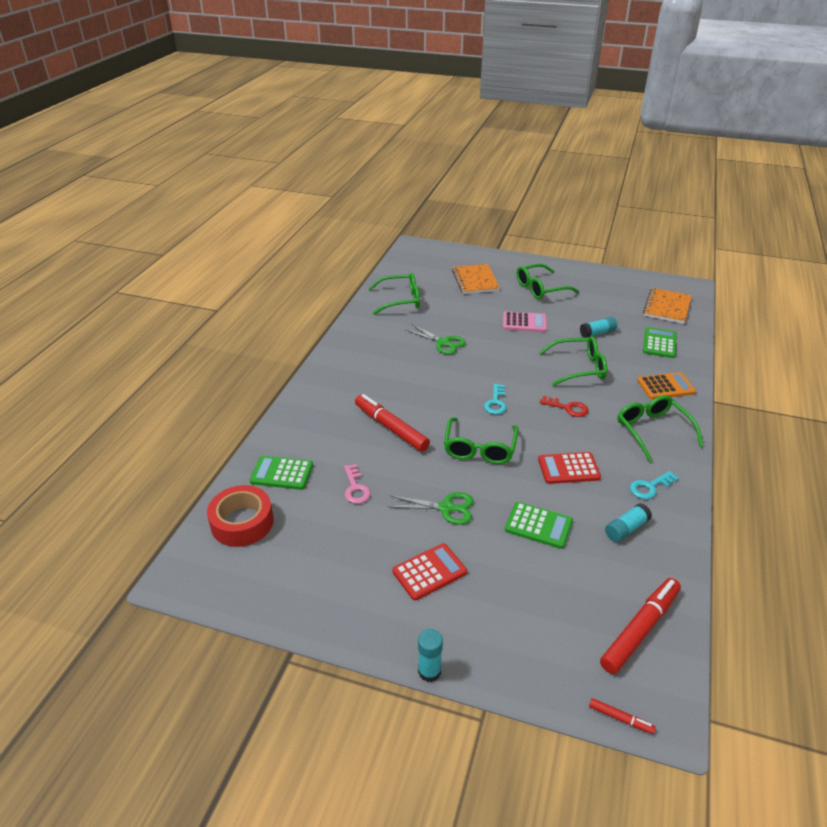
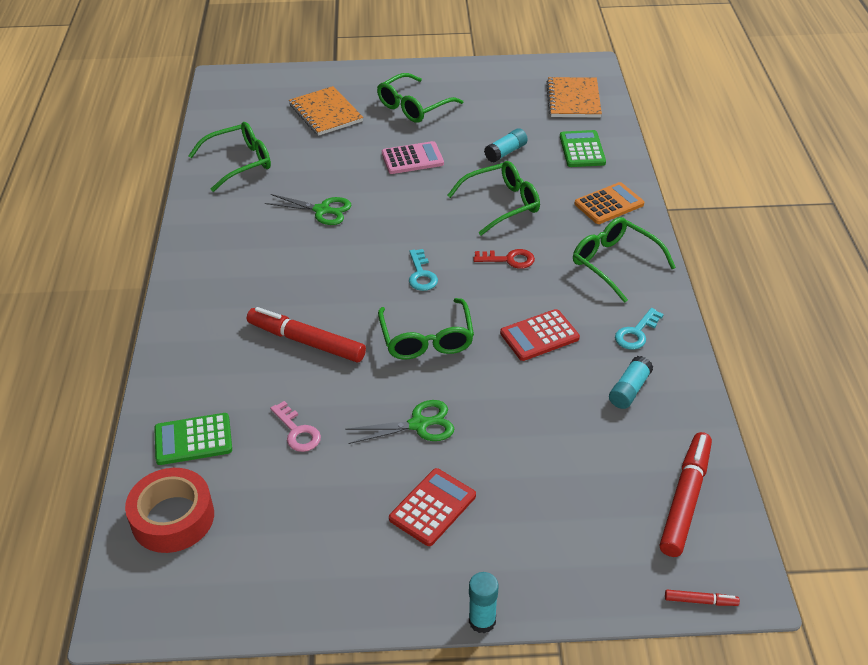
camera: 20 degrees left, 5 degrees up
green calculator [505,502,573,549] -> none

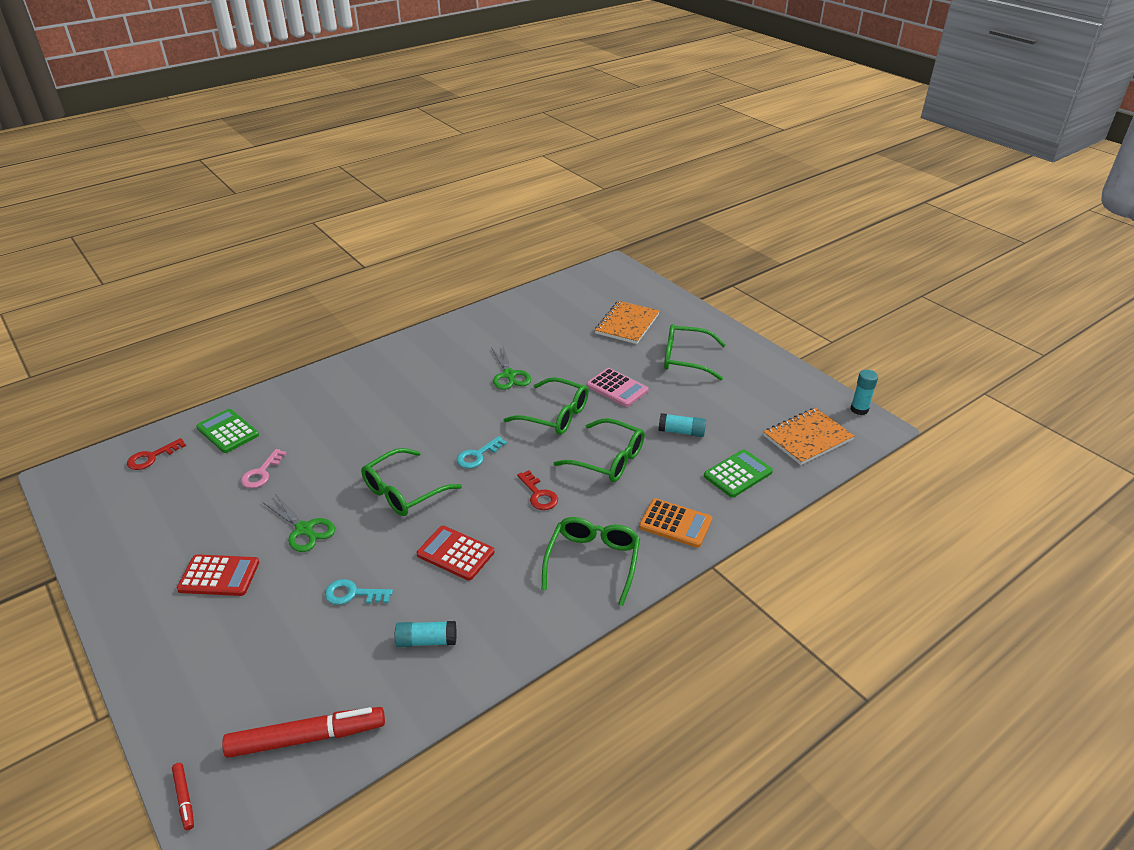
camera: 55 degrees right, 5 degrees down
red tape [125,468,214,553] -> red key [127,438,186,470]
green glasses [188,122,271,192] -> green glasses moved to [503,377,589,435]
red marker [247,307,366,363] -> none
turquoise glue stick [469,572,499,633] -> turquoise glue stick moved to [851,370,878,415]
turquoise key [615,308,664,350] -> turquoise key moved to [325,579,393,605]

